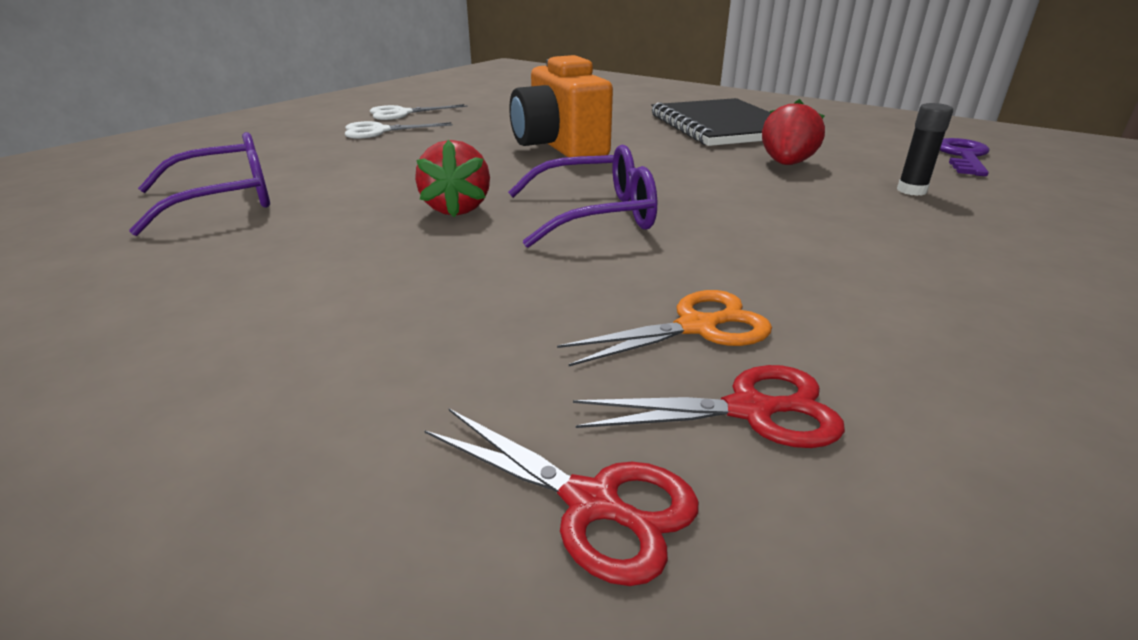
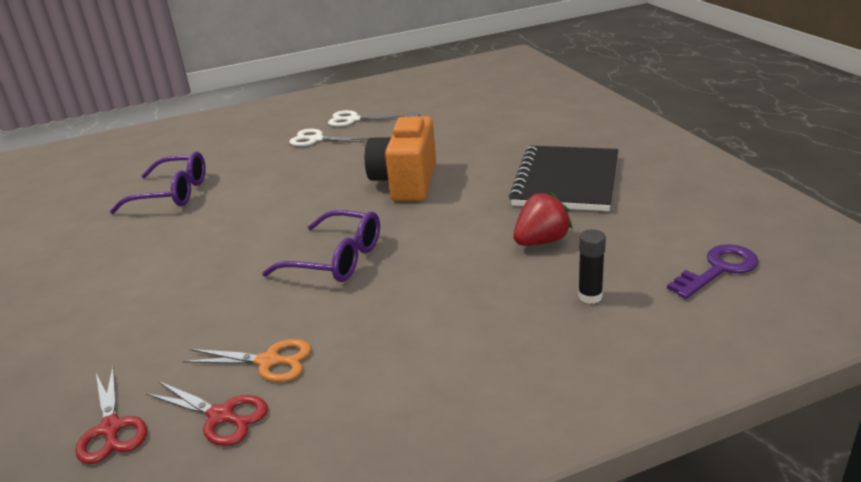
camera: 35 degrees right, 0 degrees up
red strawberry [415,139,490,217] -> none

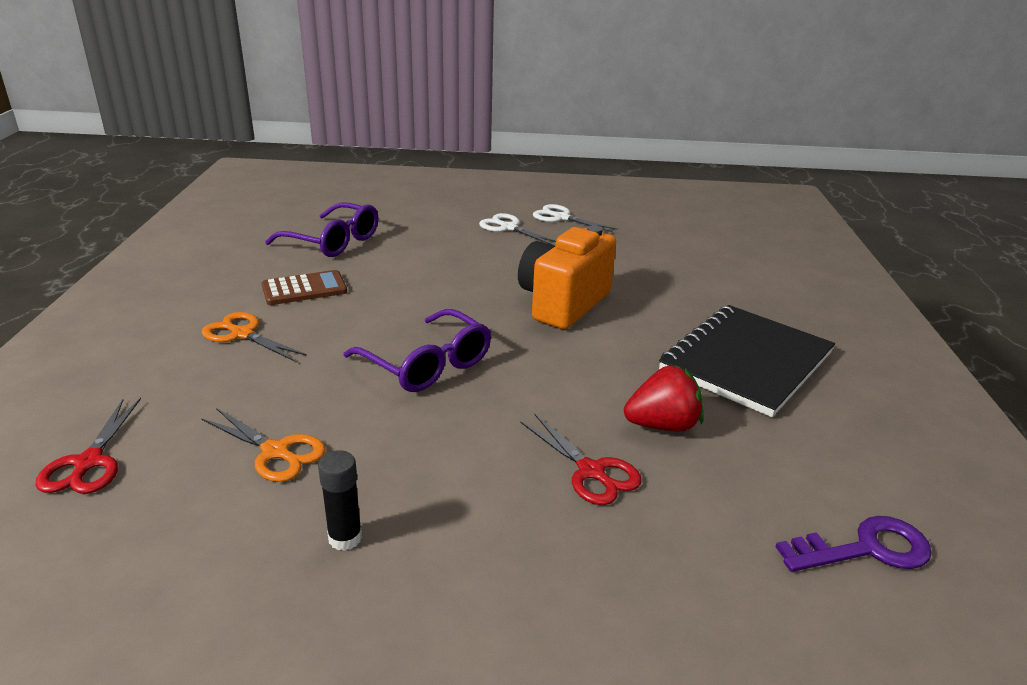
camera: 20 degrees right, 0 degrees up
red scissors [145,381,268,446] -> red scissors moved to [520,414,642,505]
black glue stick [578,229,606,304] -> black glue stick moved to [318,450,362,551]
none -> orange scissors [202,312,307,361]
none -> brown calculator [262,270,347,305]

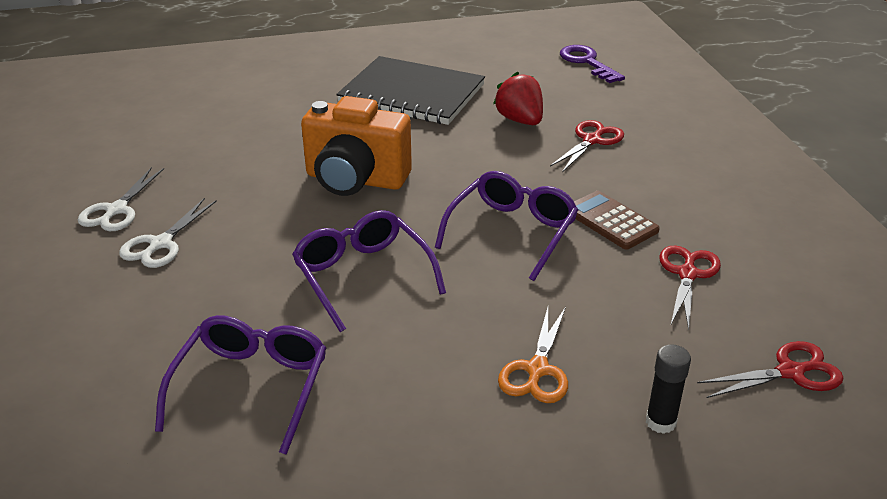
camera: 105 degrees left, 5 degrees up
orange scissors [201,408,326,482] -> red scissors [659,246,721,330]
brown calculator [262,270,347,305] -> brown calculator moved to [574,191,660,249]
black glue stick [318,450,362,551] -> black glue stick moved to [646,344,691,434]
none -> purple glasses [292,210,446,332]

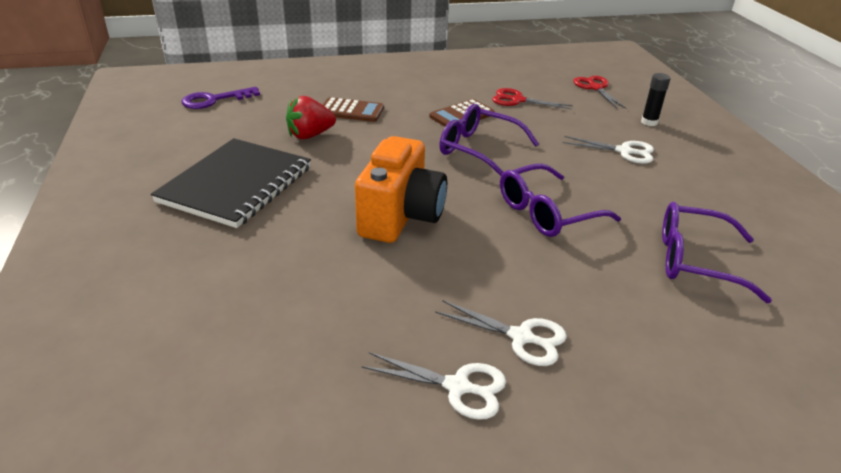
camera: 90 degrees left, 0 degrees up
orange scissors [498,307,568,403] -> white scissors [563,136,654,164]
red scissors [550,120,624,172] -> brown calculator [323,97,384,122]

